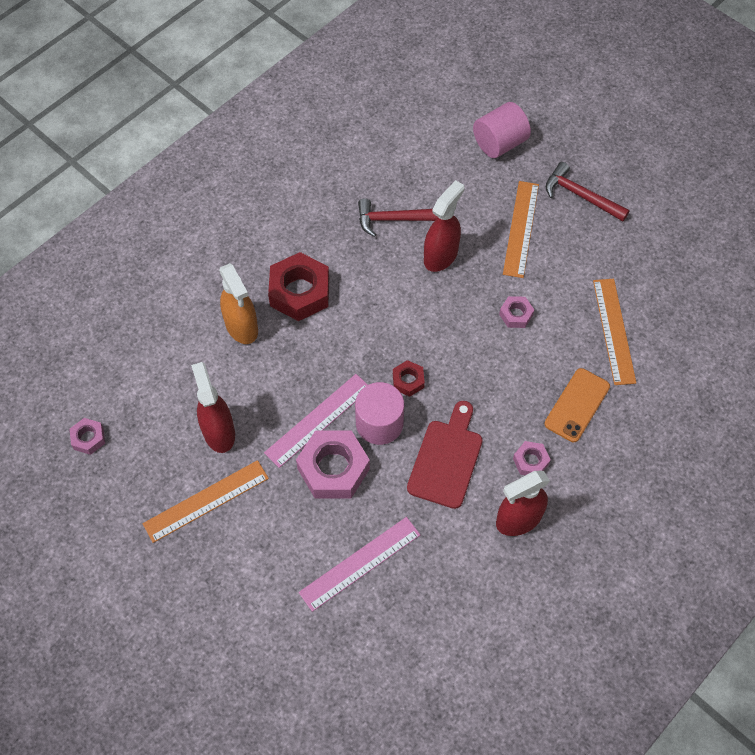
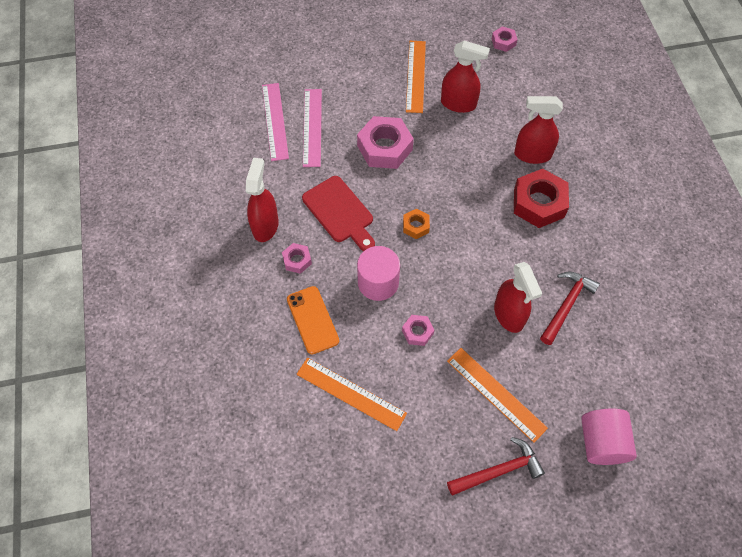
camera: 125 degrees right, 0 degrees up
orange spray bottle [219,263,258,344] -> red spray bottle [514,96,563,164]
pink ruler [264,374,368,468] -> pink ruler moved to [262,83,289,161]
pink cylinder [355,382,404,445] -> pink cylinder moved to [357,246,400,301]
red nut [393,360,425,397] -> orange nut [403,209,430,239]

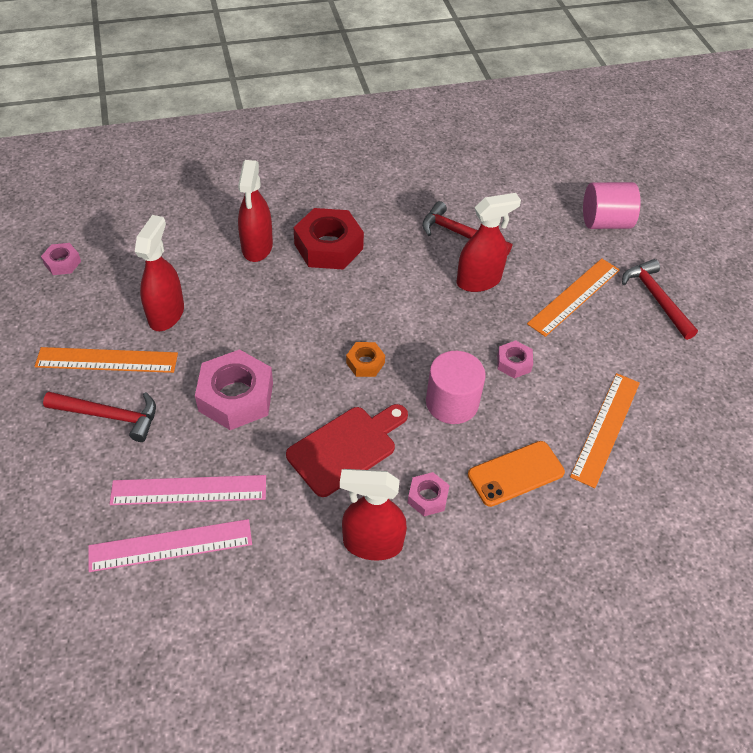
camera: 95 degrees left, 10 degrees down
none -> red hammer [43,392,156,442]

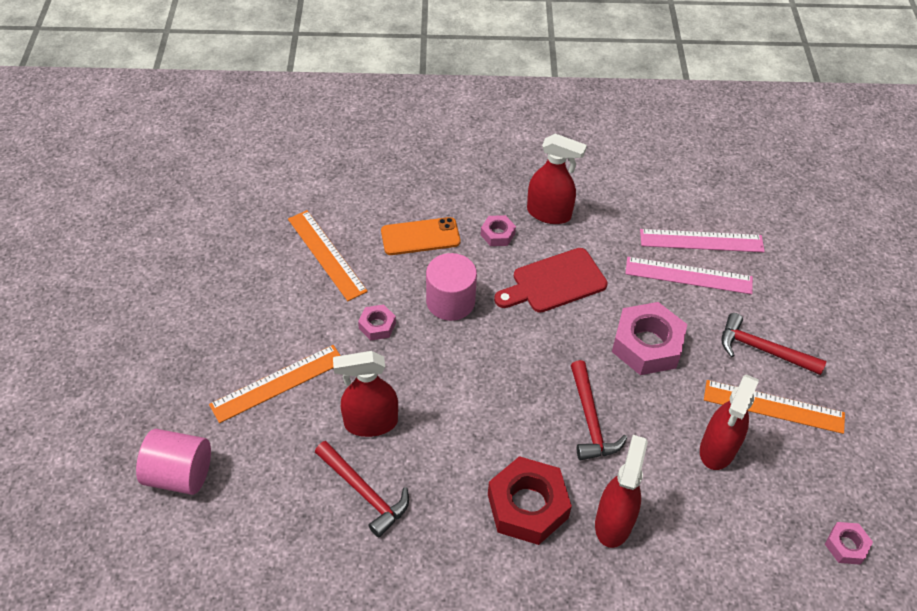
camera: 165 degrees left, 0 degrees up
orange nut [346,342,385,377] -> none
orange ruler [570,373,640,488] -> orange ruler turned 75 degrees counterclockwise [288,210,368,301]
red hammer [622,259,698,340] -> red hammer moved to [571,360,627,461]

